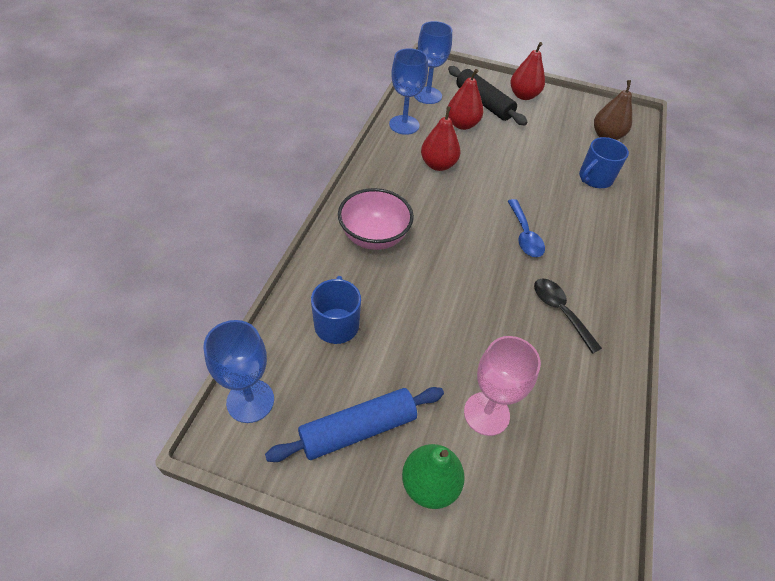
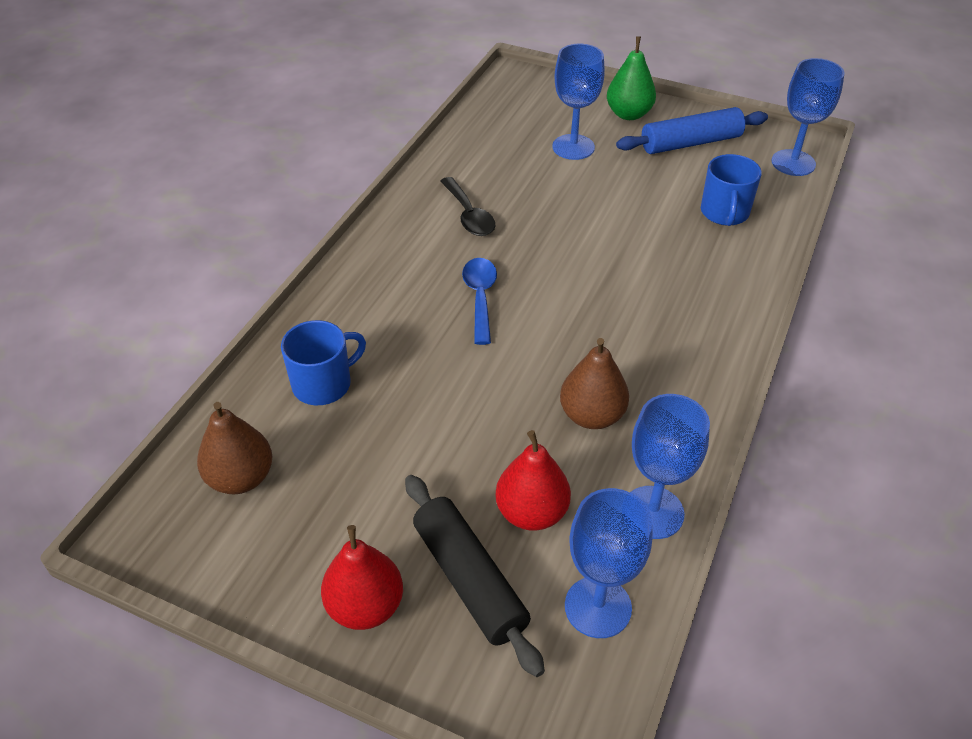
camera: 170 degrees left, 5 degrees down
pink bowl [338,188,414,250] -> none
red pear [421,106,460,171] -> brown pear [560,338,629,429]
pink goblet [464,336,541,436] -> blue goblet [552,44,605,160]

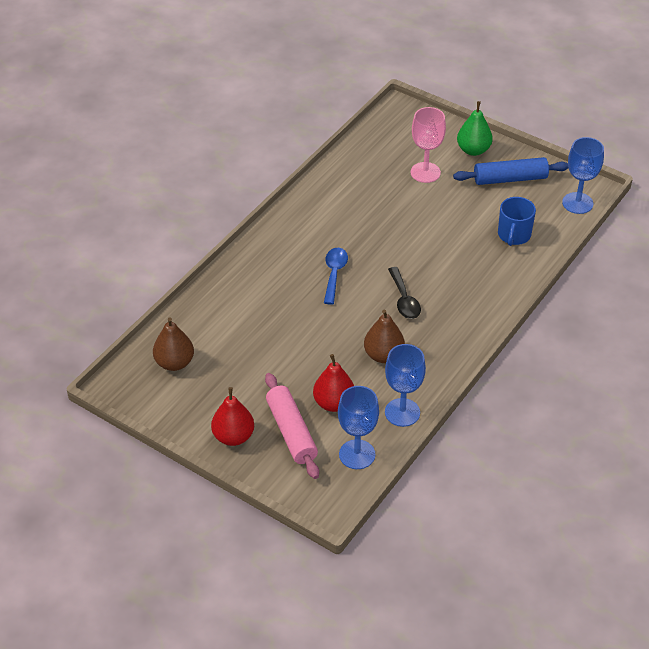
camera: 10 degrees right, 0 degrees up
blue mug [281,320,366,405] -> none
black rolling pin [405,475,545,677] -> pink rolling pin [265,373,319,479]
black spoon [440,177,495,236] -> black spoon moved to [388,267,421,319]
blue goblet [552,44,605,160] -> pink goblet [411,107,446,183]

